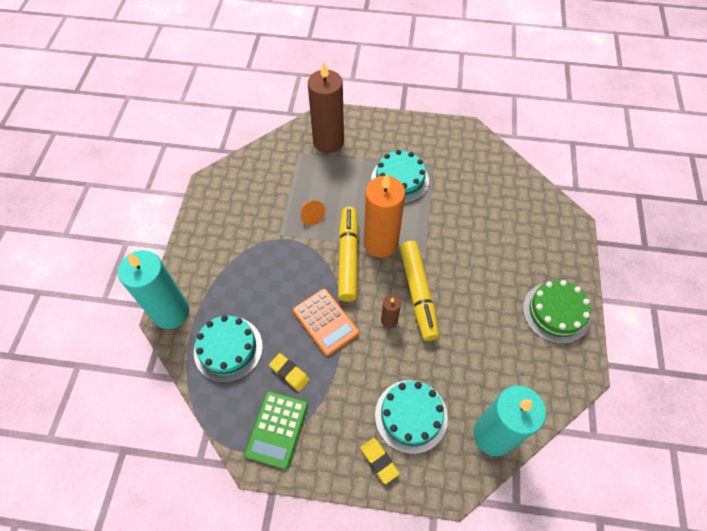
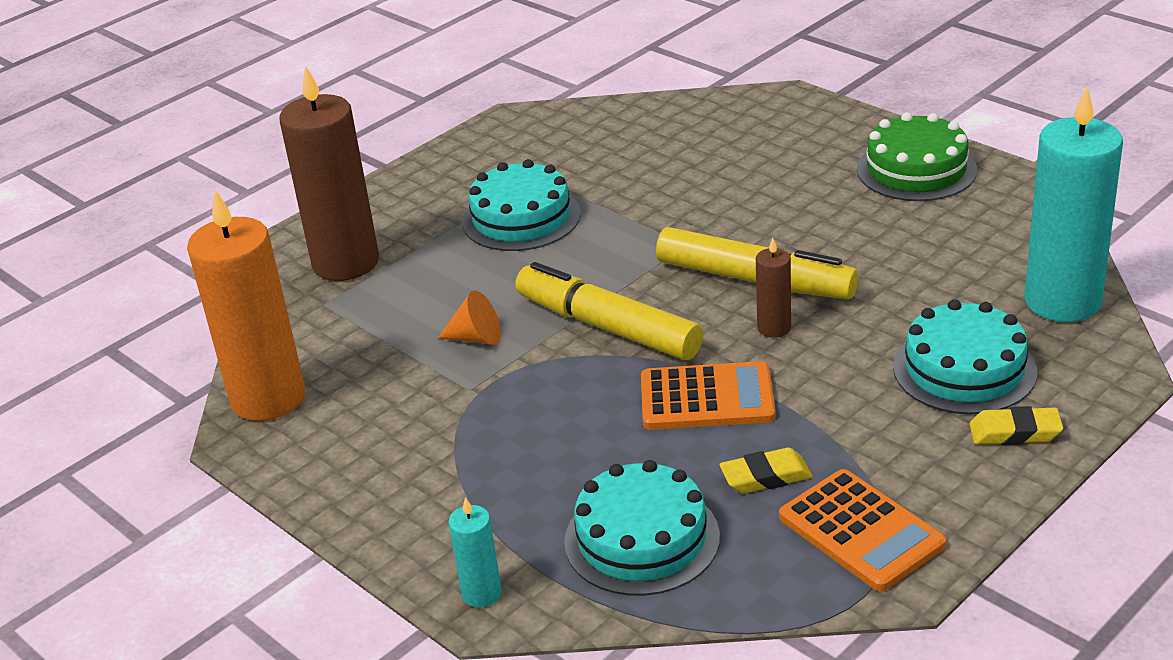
camera: 50 degrees left, 25 degrees down
turquoise candle [118,250,189,329] -> turquoise candle [448,497,502,607], size x0.45
green calculator [244,391,308,469] -> orange calculator [779,469,946,591]
orange candle [364,174,405,258] -> orange candle moved to [187,190,305,421]

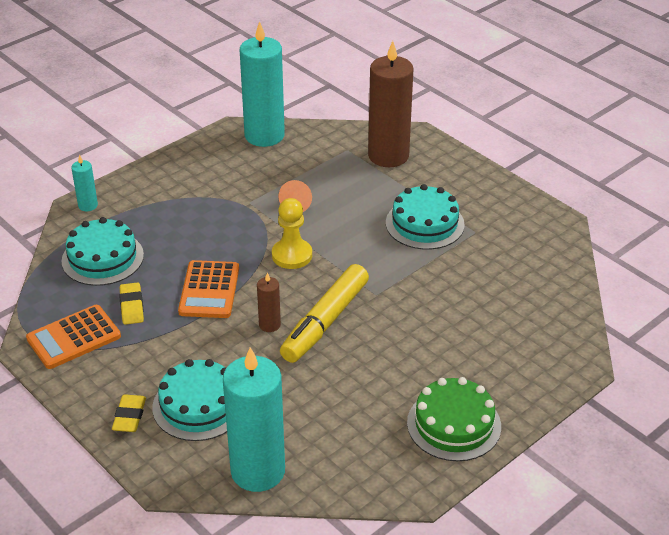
camera: 90 degrees right, 5 degrees up
orange candle [187,190,305,421] -> turquoise candle [240,21,285,147]
yellow marker [515,262,703,360] -> yellow pawn [272,198,312,269]

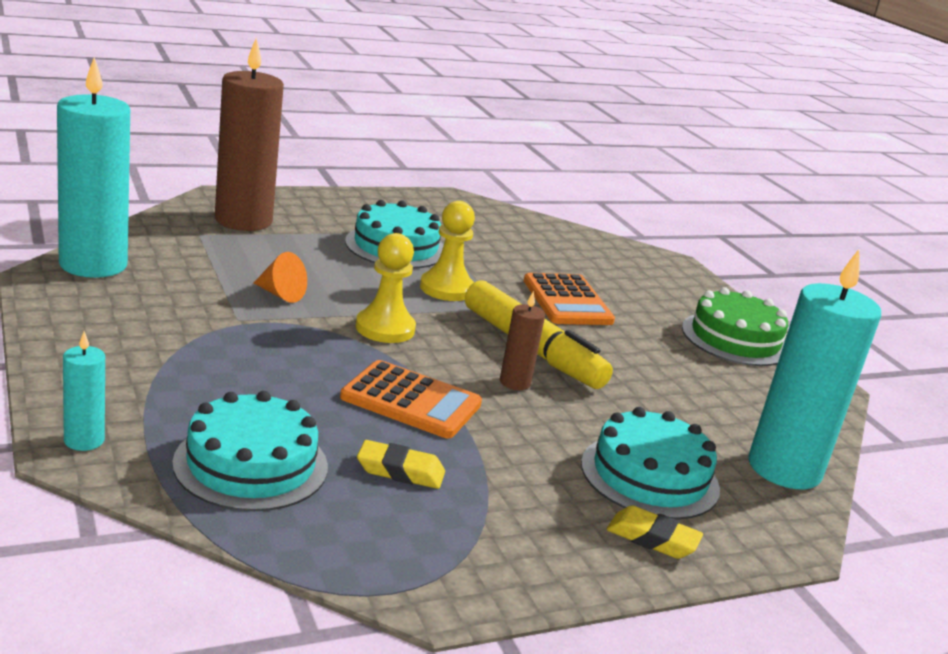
camera: 75 degrees left, 15 degrees down
orange calculator [26,305,121,369] -> orange calculator moved to [524,273,615,325]
none -> yellow pawn [420,201,475,301]

